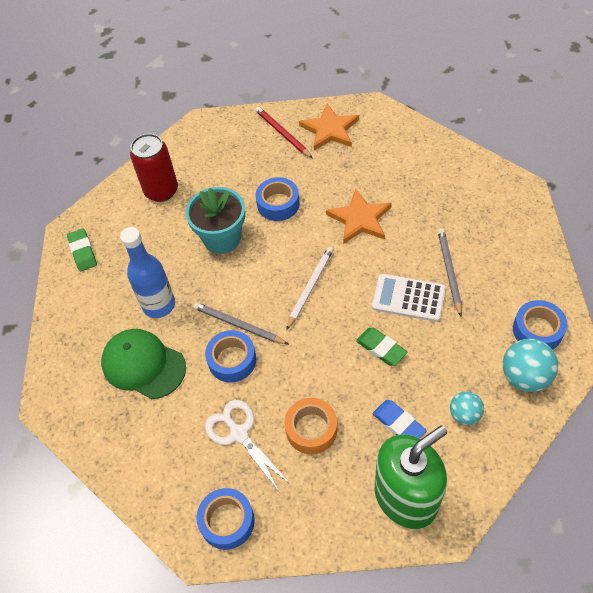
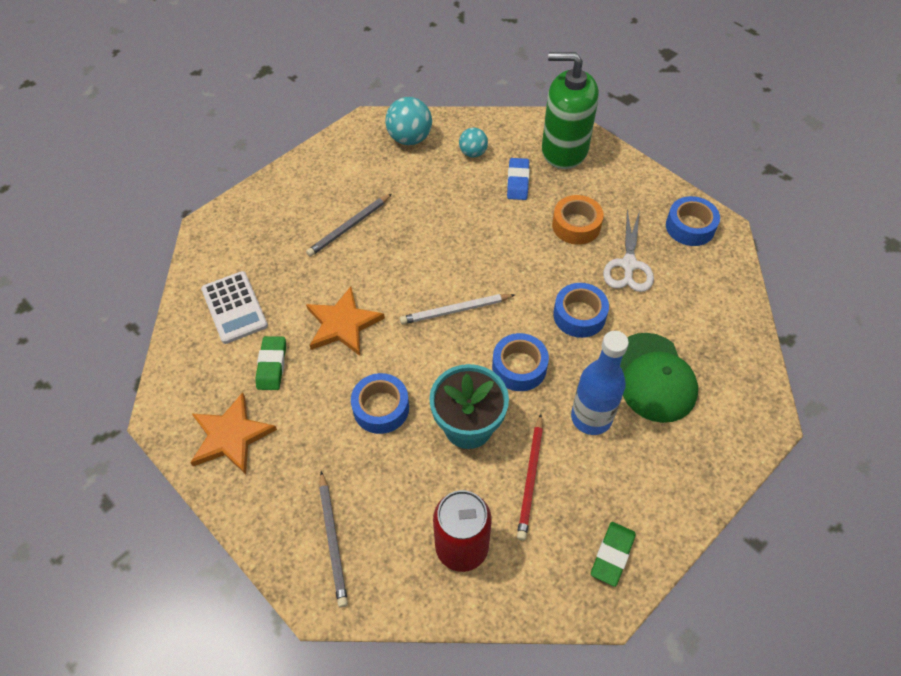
camera: 135 degrees left, 0 degrees up
grey pencil [193,302,289,345] -> grey pencil moved to [319,471,348,608]
red pencil [255,106,313,158] -> red pencil moved to [517,414,543,541]
green eraser [356,328,407,366] -> green eraser moved to [255,336,286,390]
white calculator [372,274,446,322] -> white calculator moved to [201,271,268,344]
blue tape [513,300,567,350] -> blue tape moved to [492,333,549,391]

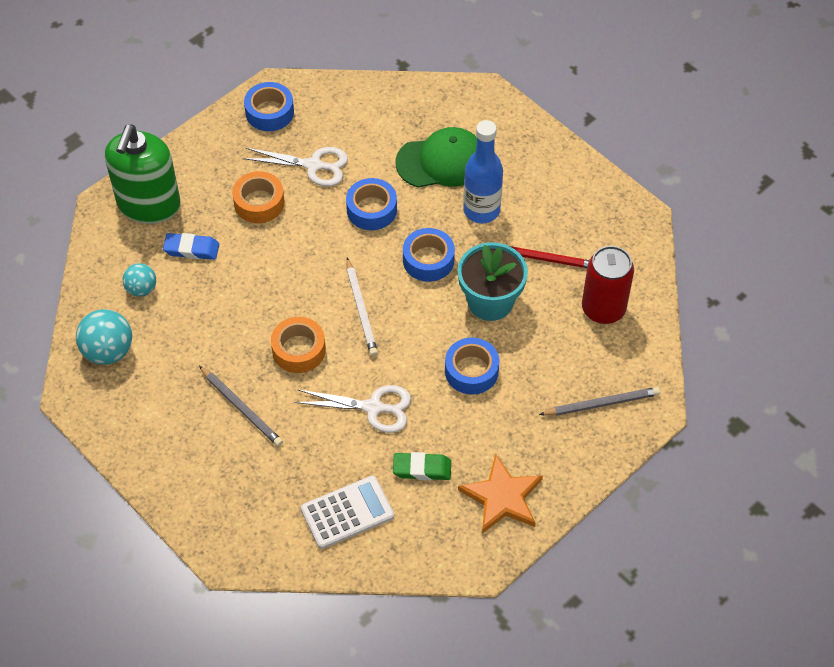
camera: 90 degrees left, 0 degrees up
orange star [306,286,385,356] -> white scissors [295,385,411,433]
green eraser [591,522,636,587] -> none
none -> orange tape [271,317,326,373]

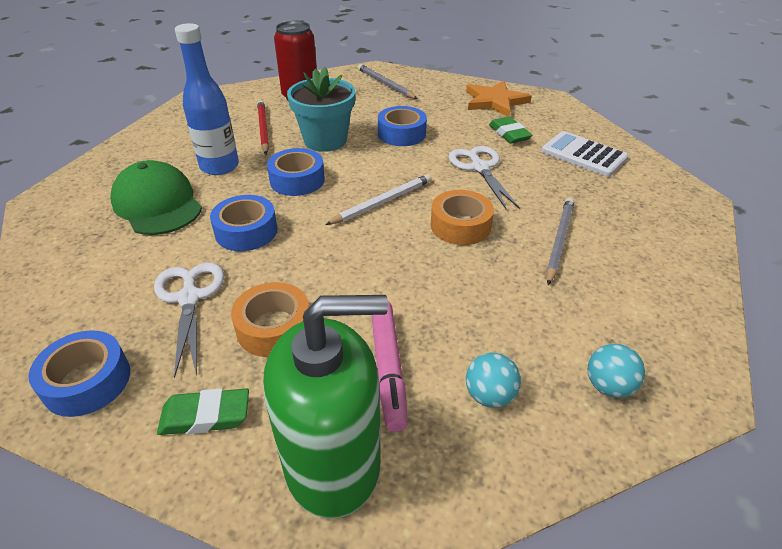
camera: 115 degrees left, 15 degrees down
turquoise ball [76,309,132,365] -> turquoise ball [588,344,645,398], size x0.62
blue eraser [163,233,219,260] -> pink marker [372,301,408,432]
none -> green eraser [157,388,249,435]

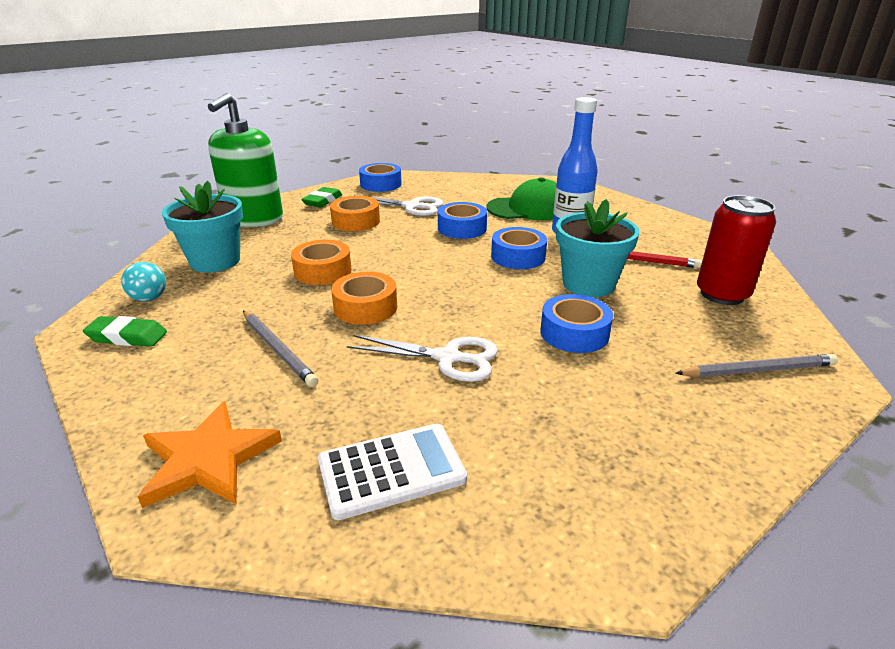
camera: 120 degrees right, 10 degrees down
white pencil [325,174,432,225] -> none
pink marker [372,301,408,432] -> none
orange star [466,80,532,117] -> orange star moved to [138,401,282,508]
turquoise ball [466,353,521,408] -> turquoise flower pot [162,181,243,273]
green eraser [489,117,533,144] -> green eraser moved to [83,316,167,347]
none -> orange tape [291,240,352,285]

